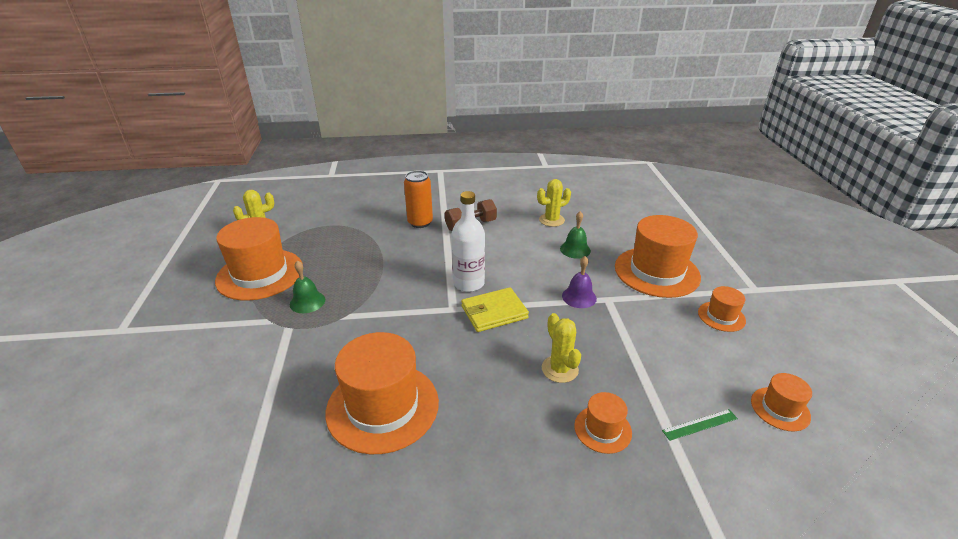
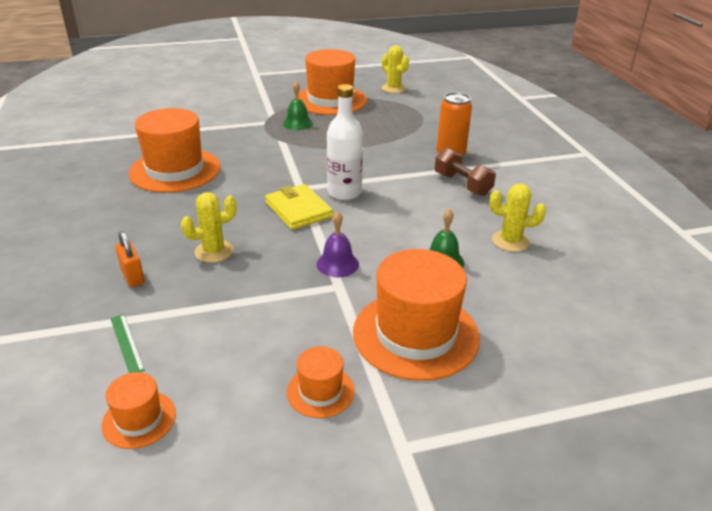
camera: 80 degrees right, 0 degrees up
yellow cactus [537,179,571,227] -> yellow cactus turned 45 degrees counterclockwise [490,184,546,252]
orange hat [574,392,632,454] -> orange padlock [115,231,145,287]

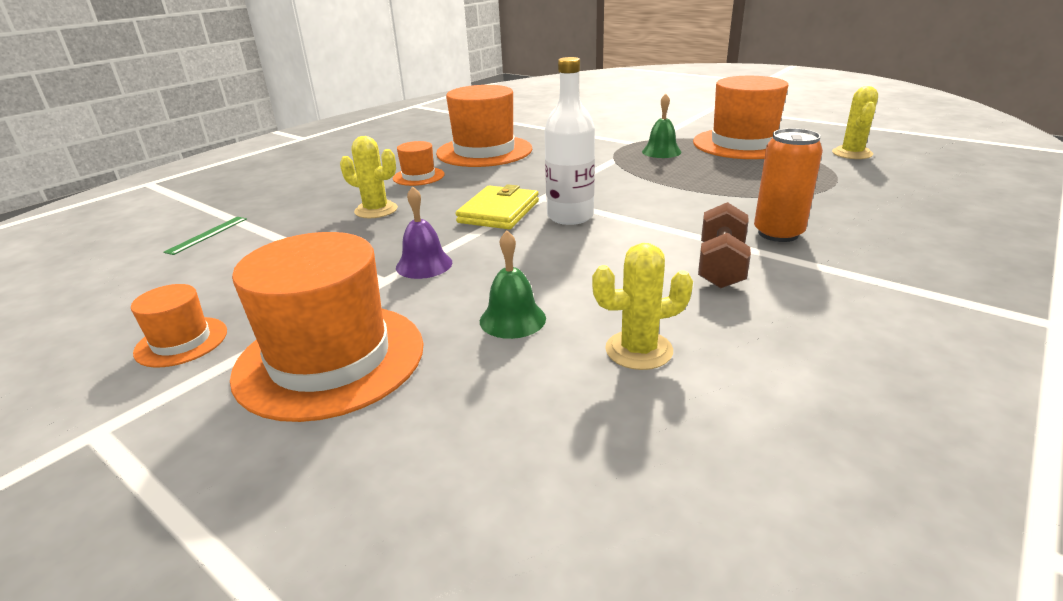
camera: 55 degrees right, 5 degrees down
orange hat [102,372,176,449] -> orange hat moved to [393,141,445,186]
orange padlock [115,231,145,287] -> none
yellow cactus [490,184,546,252] -> yellow cactus turned 75 degrees counterclockwise [592,243,693,370]

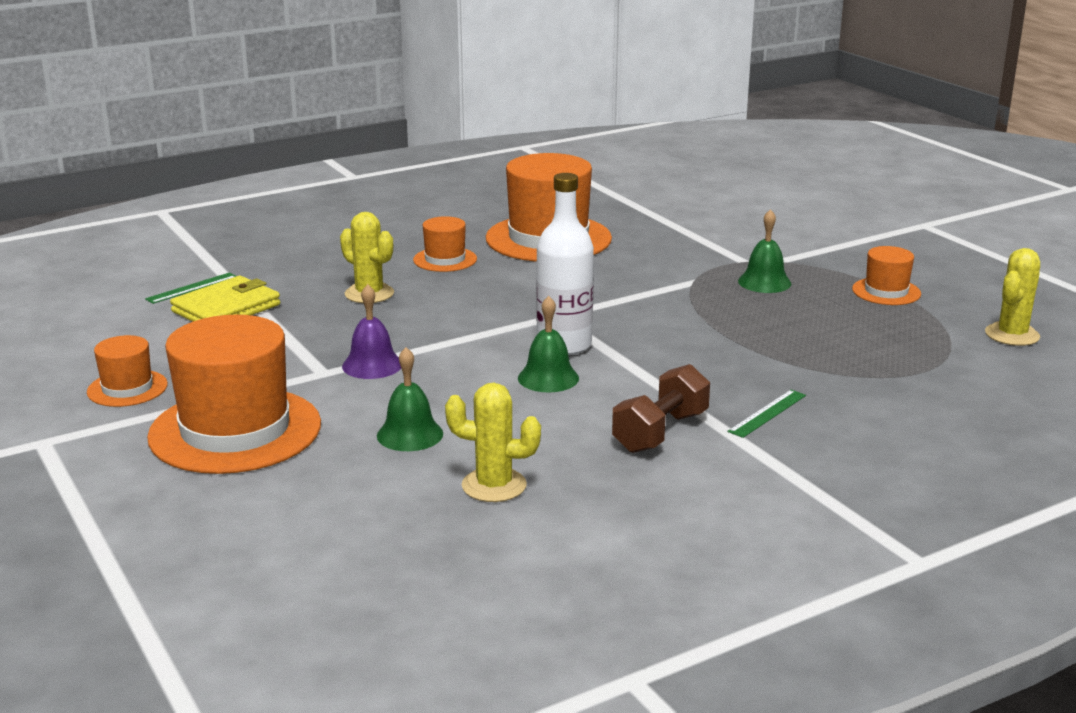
camera: 20 degrees right, 5 degrees down
yellow wallet [455,184,539,229] -> yellow wallet moved to [170,276,280,322]
orange hat [693,76,788,159] -> orange hat [852,246,921,305], size x0.49
orange can [754,128,823,242] -> green ruler [727,390,806,438]
none -> green bell [518,296,579,392]

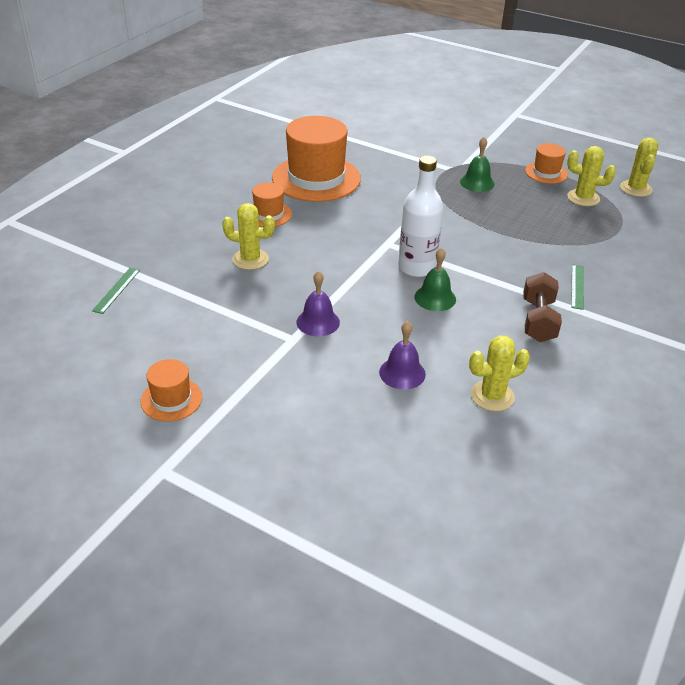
camera: 30 degrees left, 15 degrees up
orange hat [147,315,321,474] -> none
yellow wallet [170,276,280,322] -> none
green bell [377,347,443,451] -> purple bell [379,321,426,390]
none -> yellow cactus [567,146,616,206]

